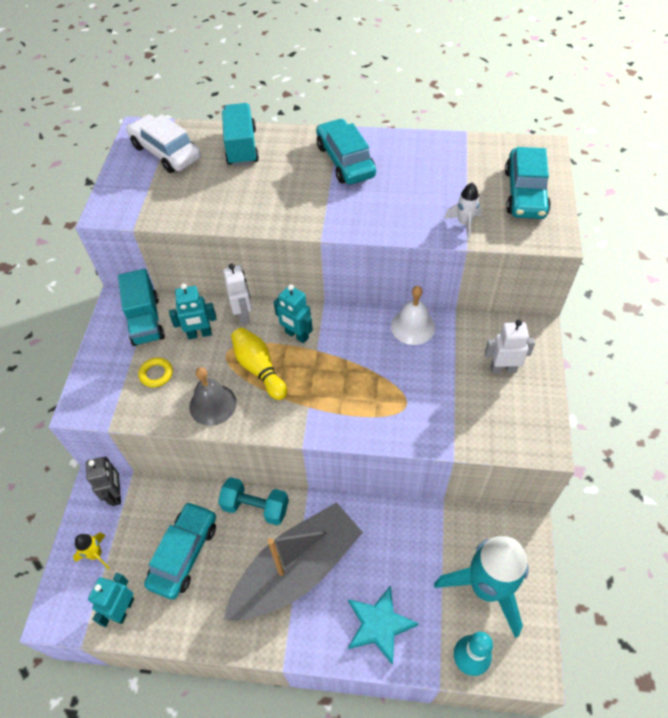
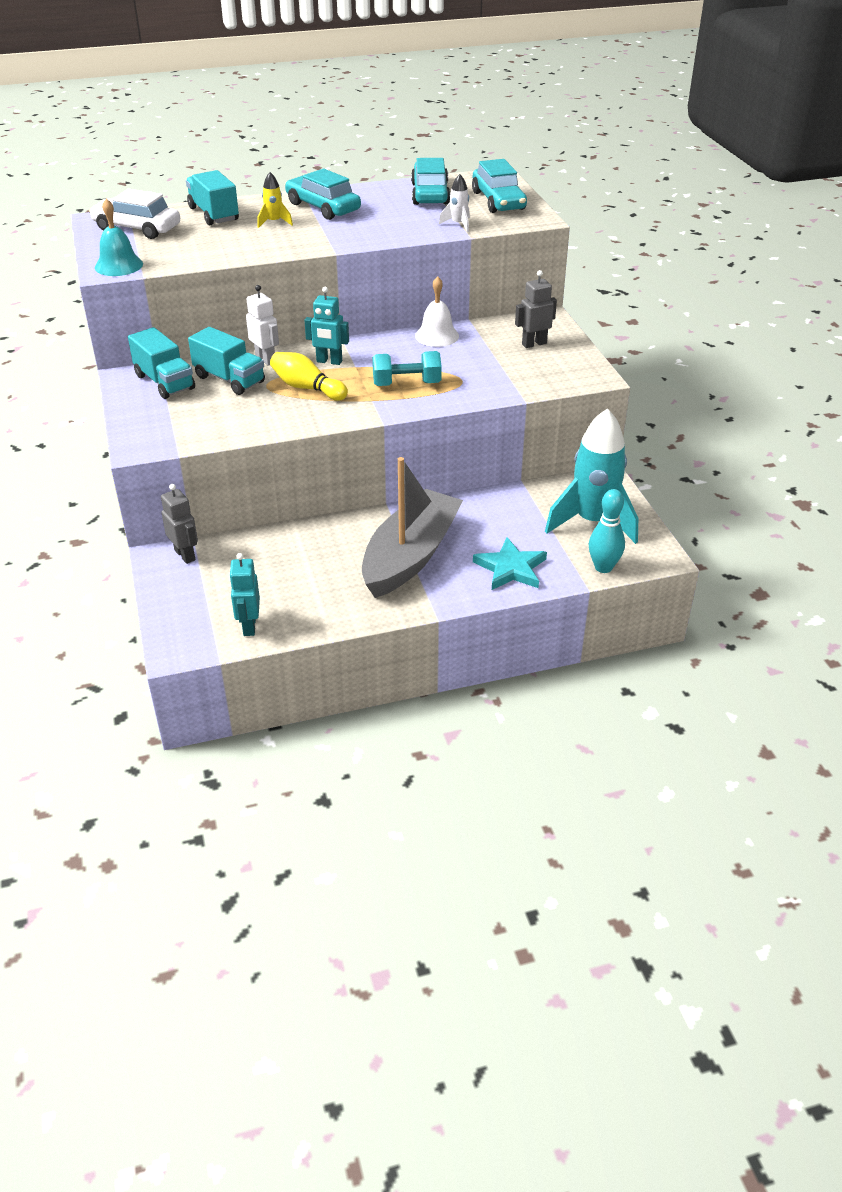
camera: 25 degrees left, 15 degrees down
yellow rocket [73,532,109,569] -> yellow rocket moved to [257,172,293,228]
yellow ring [138,357,173,388] -> none
turquoise car [144,501,216,599] -> turquoise car moved to [411,158,450,205]
turquoise robot [169,283,217,339] -> turquoise truck [188,327,265,395]
grey bell [189,367,237,426] -> none
turquoise dumbbell [218,477,289,525] -> turquoise dumbbell moved to [372,351,442,386]
white robot [485,320,535,374] -> grey robot [515,270,557,348]
none -> turquoise bell [95,199,143,276]

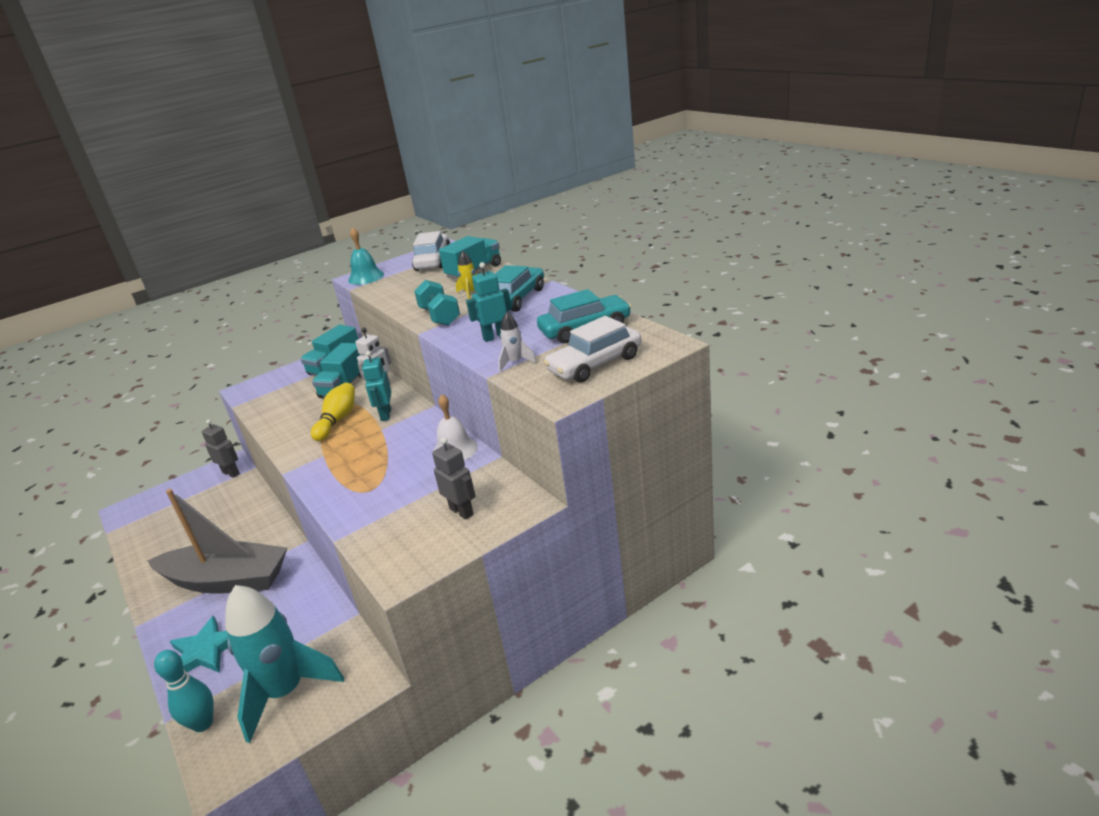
camera: 75 degrees right, 10 degrees down
grey robot [161,484,198,564] -> grey robot turned 90 degrees counterclockwise [202,419,240,478]
turquoise robot [229,553,260,636] -> turquoise robot moved to [466,262,512,342]
turquoise dumbbell [372,351,442,386] -> turquoise dumbbell moved to [414,280,460,326]
turquoise car [472,159,527,213] -> white car [543,316,642,383]

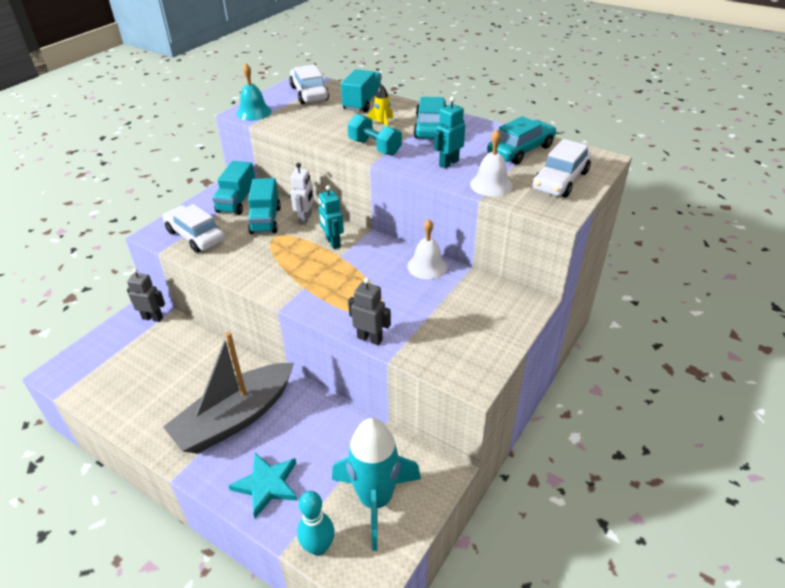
camera: 25 degrees left, 10 degrees up
grey boat [147,489,287,594] -> grey boat turned 150 degrees clockwise [163,332,294,454]
yellow bowling pin [311,383,355,441] -> none
grey robot [432,437,476,520] -> grey robot moved to [348,278,391,345]
white rocket [498,312,537,372] -> white bell [470,130,513,197]
none -> white car [162,204,225,252]

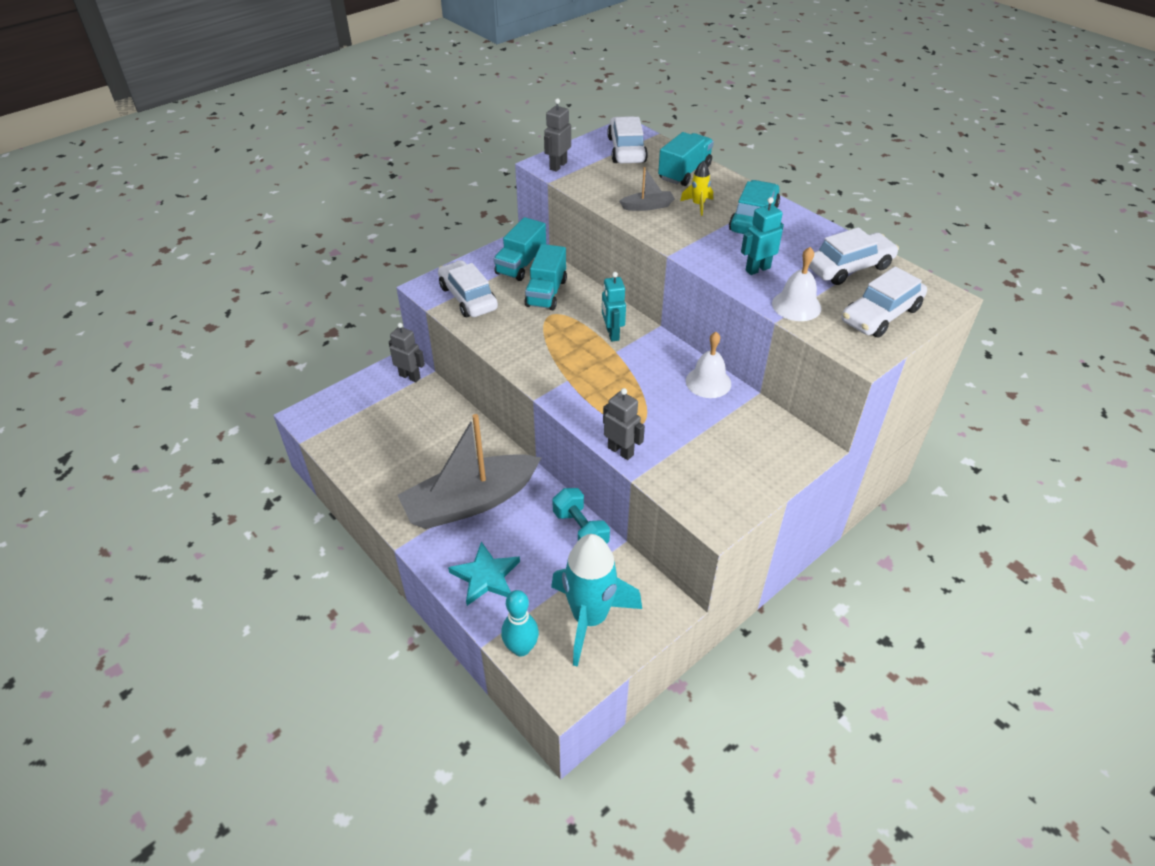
camera: 15 degrees right, 5 degrees up
turquoise bell [237,63,272,121] -> grey robot [544,98,571,172]
white robot [290,163,314,225] -> none
turquoise dumbbell [348,114,402,156] -> turquoise dumbbell moved to [552,488,610,544]
turquoise car [487,116,556,165] -> white car [809,227,899,285]
none -> grey boat [619,167,675,211]

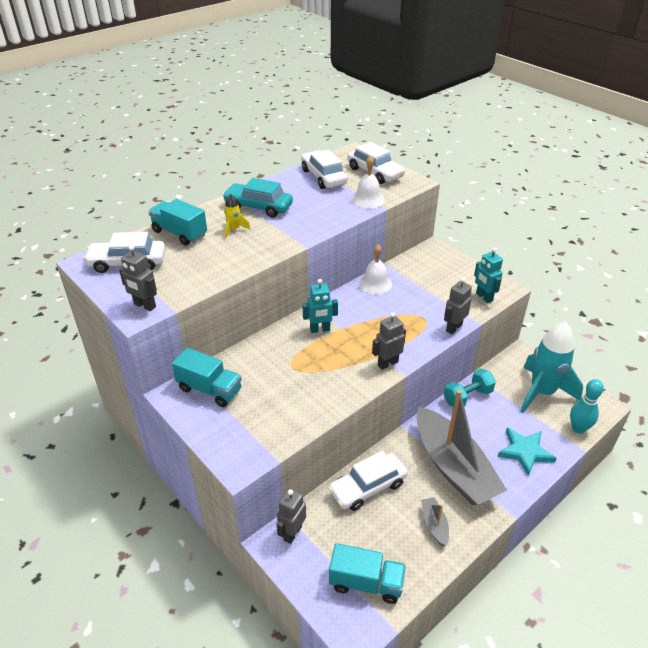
camera: 90 degrees left, 5 degrees down
white car [438,260,498,317] -> white car moved to [328,451,408,511]
turquoise truck [524,244,567,310] -> turquoise truck moved to [329,543,406,604]
grey boat [619,167,675,211] -> grey boat moved to [421,497,449,547]
turquoise robot [741,197,784,275] -> turquoise robot moved to [474,248,503,303]
none -> grey robot [372,312,406,370]

